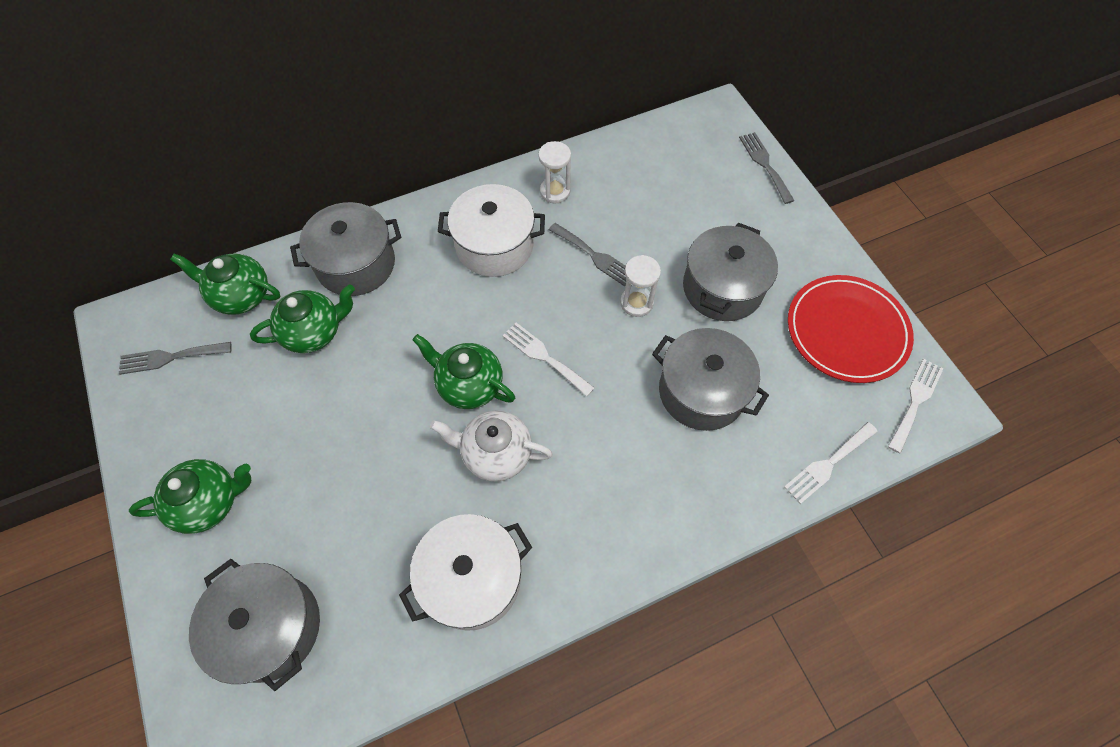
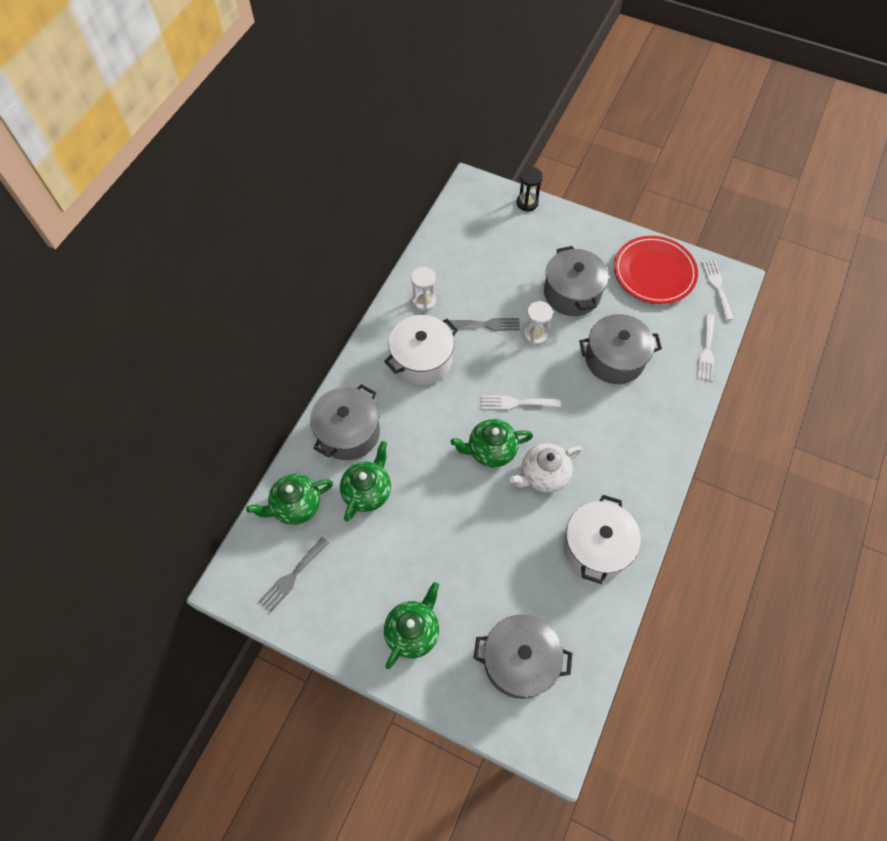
camera: 40 degrees left, 0 degrees up
grey fork [739,132,794,204] -> black hourglass [516,167,543,211]

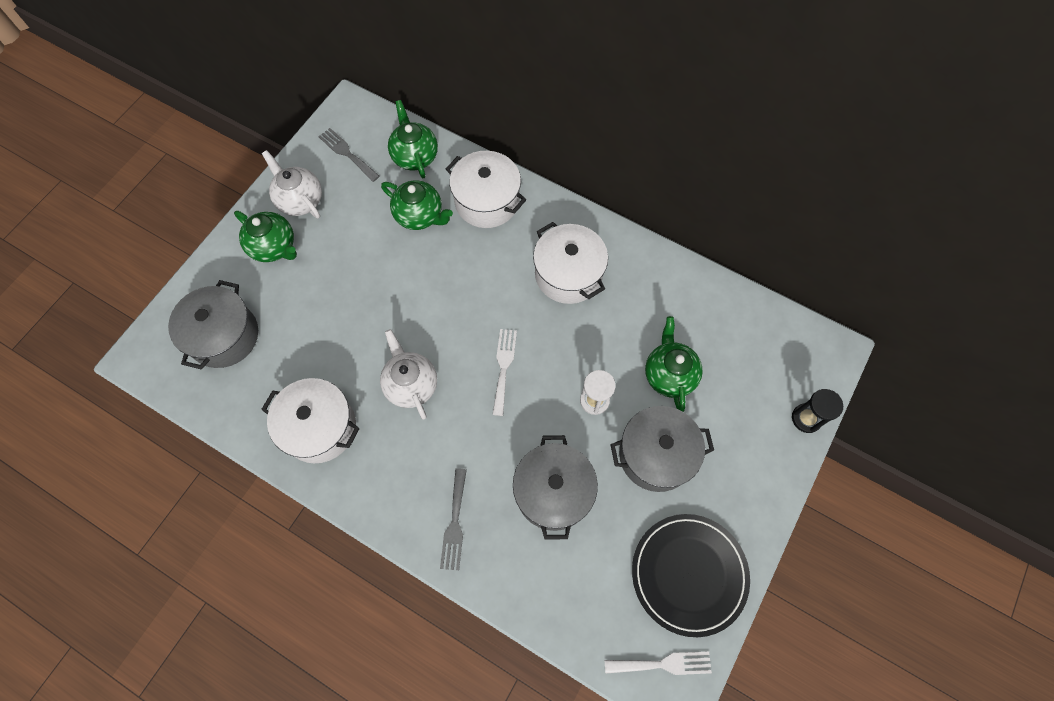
camera: 95 degrees right, 5 degrees up
grey pot [310,384,380,460] -> white pot [446,151,526,228]
white hourglass [411,267,436,311] -> none
grey fork [445,318,520,331] -> grey fork moved to [440,469,467,570]
green teapot [451,419,533,467] -> green teapot moved to [645,316,703,412]
red plate [614,236,698,304] -> black plate [632,514,750,637]
white fork [697,314,714,381] -> none
none -> white teapot [262,150,322,218]

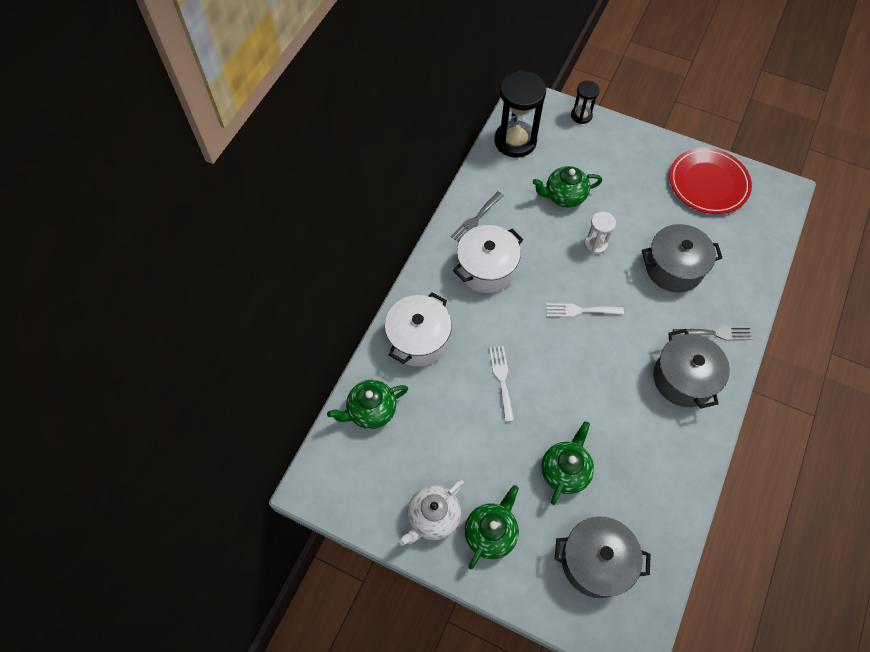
camera: 95 degrees left, 5 degrees down
white pot [261,378,360,463] -> none
grey fork [318,128,380,182] -> grey fork moved to [451,191,504,242]
white teapot [380,329,437,419] -> none
green teapot [381,180,453,230] -> green teapot moved to [541,421,594,505]
white fork [605,651,712,675] -> white fork moved to [489,346,514,422]
grey pot [610,406,714,492] -> grey pot moved to [653,329,730,409]
black plate [632,514,750,637] -> red plate [669,148,752,214]
none -> black hourglass [495,70,546,158]

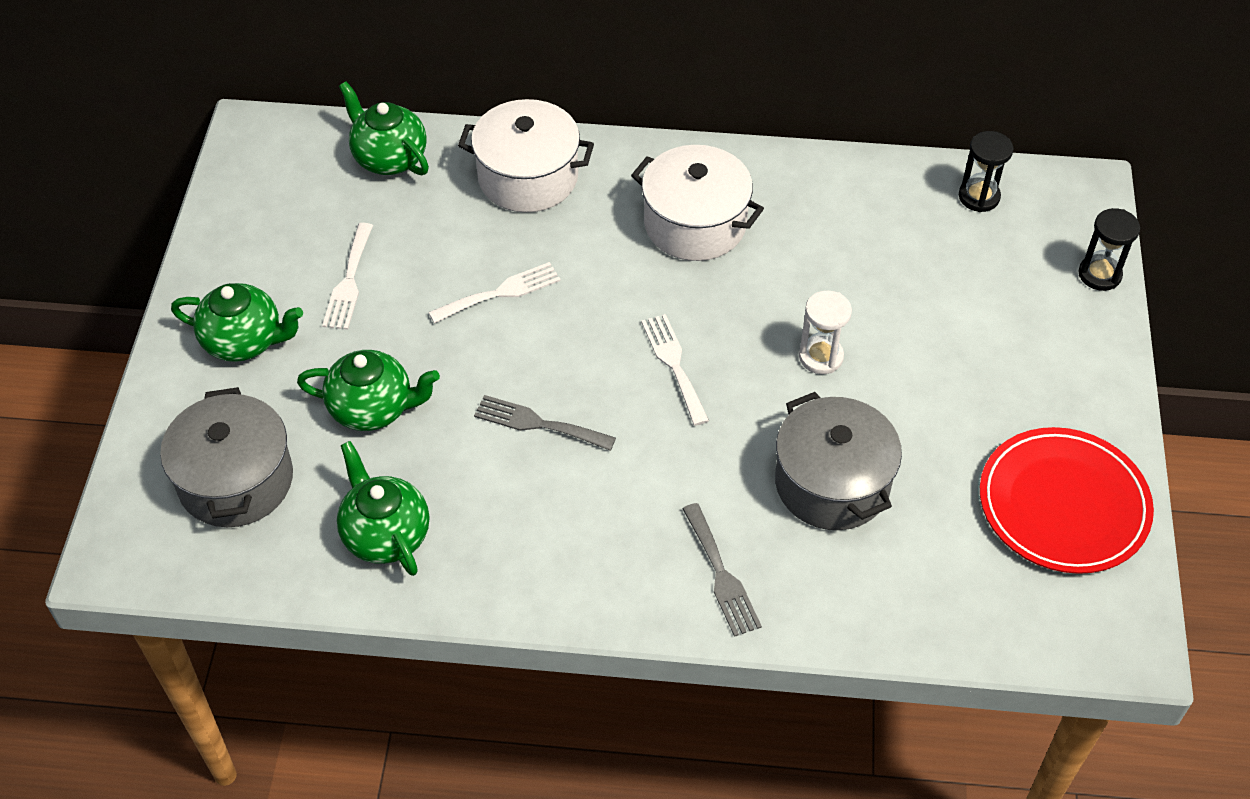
camera: 70 degrees right, 10 degrees down
white teapot [399,480,464,546] -> none
grey fork [451,191,504,242] -> grey fork moved to [474,395,616,451]
black hourglass [495,70,546,158] -> black hourglass [959,131,1013,212], size x0.51
green teapot [533,166,602,207] -> green teapot moved to [337,441,429,576]
grey pot [653,329,730,409] -> none
none -> white fork [322,223,373,330]

